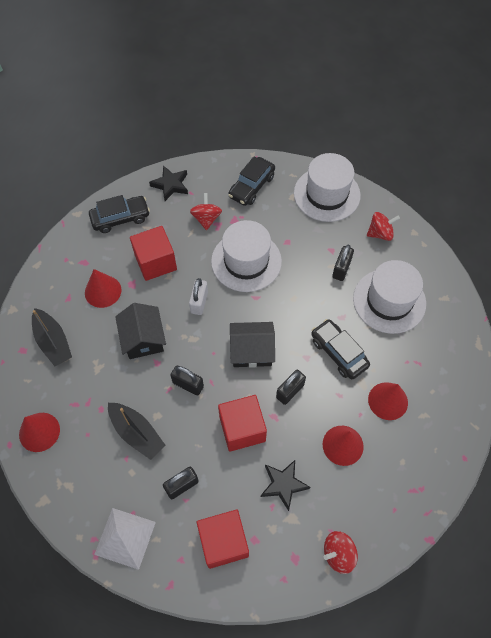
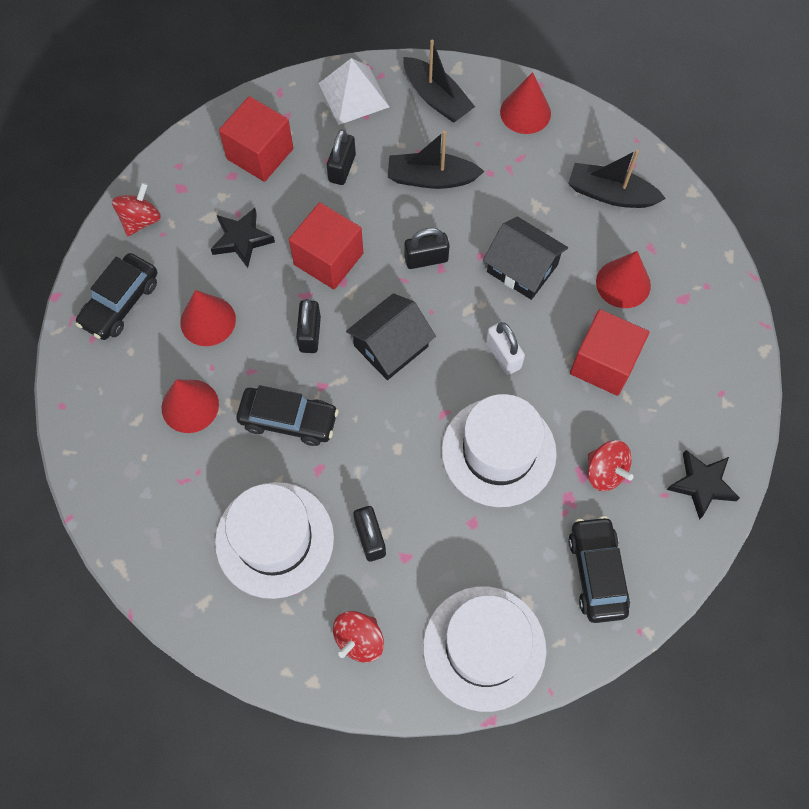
camera: 140 degrees right, 5 degrees up
black car [89,195,150,233] -> black car moved to [75,253,157,340]
none -> black boat [404,40,475,123]

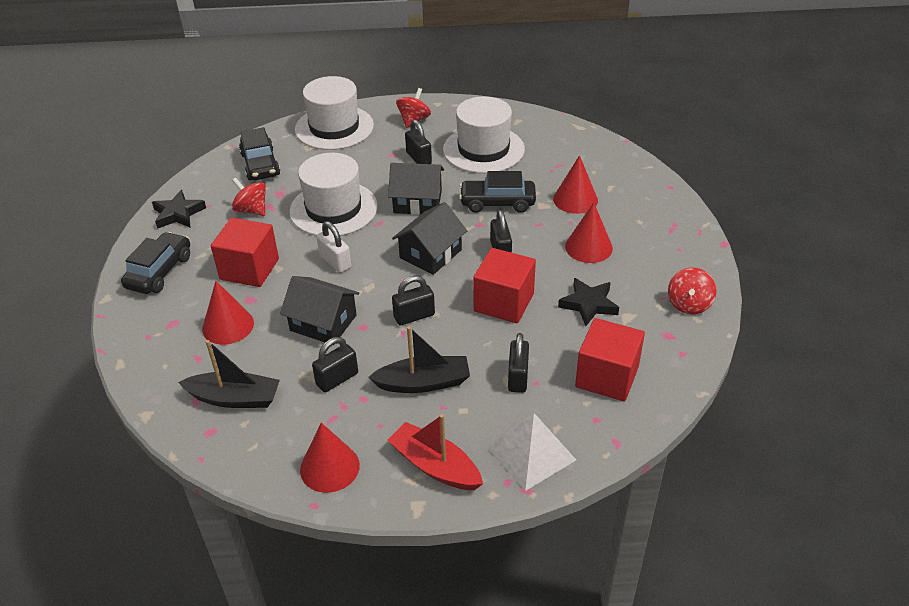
camera: 170 degrees right, 25 degrees down
black car [75,253,157,340] -> black car moved to [121,232,190,294]
black boat [404,40,475,123] -> red boat [387,414,483,490]
none -> black padlock [312,337,358,392]
none -> black house [388,163,444,215]

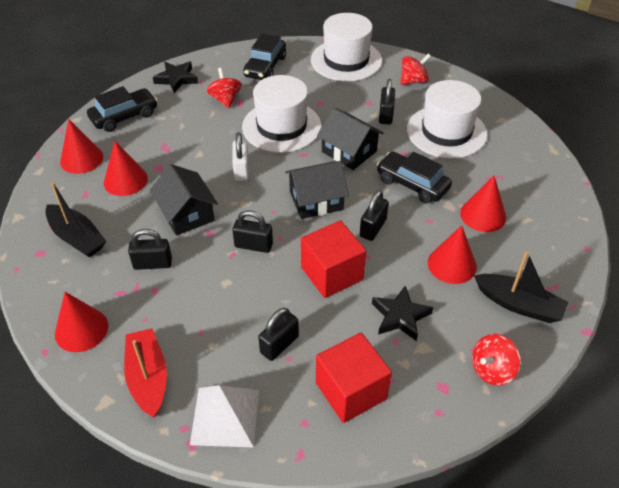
camera: 35 degrees right, 5 degrees up
red cube [211,218,279,287] -> none
black boat [368,326,470,393] -> black boat moved to [474,251,568,323]
none -> red cone [60,119,103,174]

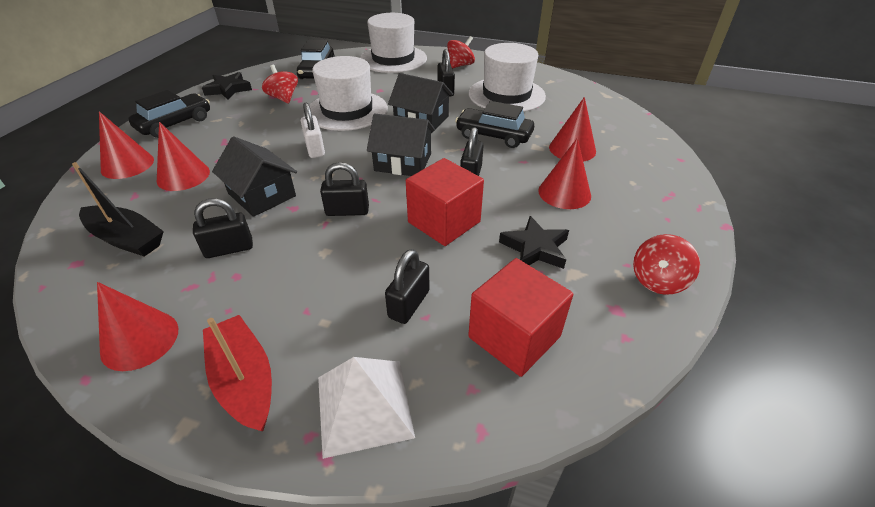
camera: 15 degrees left, 5 degrees down
black house [285,161,349,219] -> black house turned 45 degrees clockwise [367,114,435,176]
black boat [474,251,568,323] -> none

